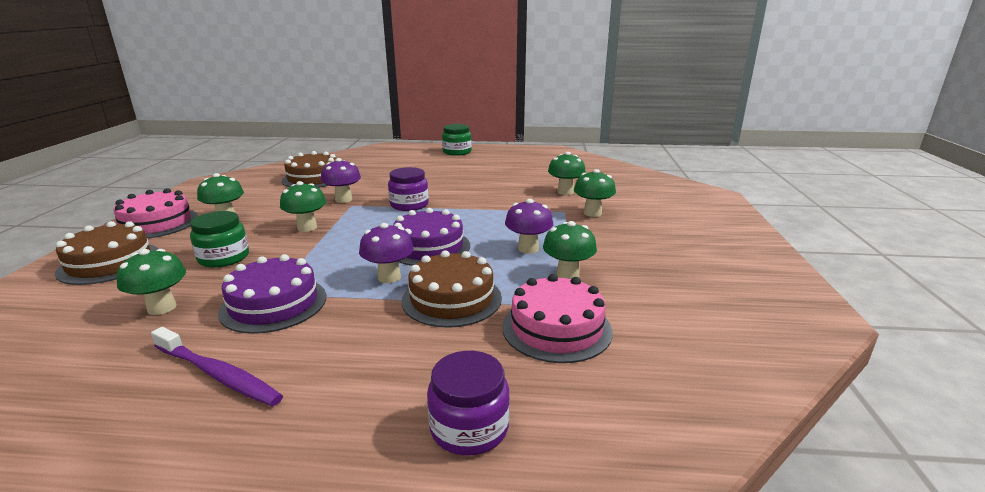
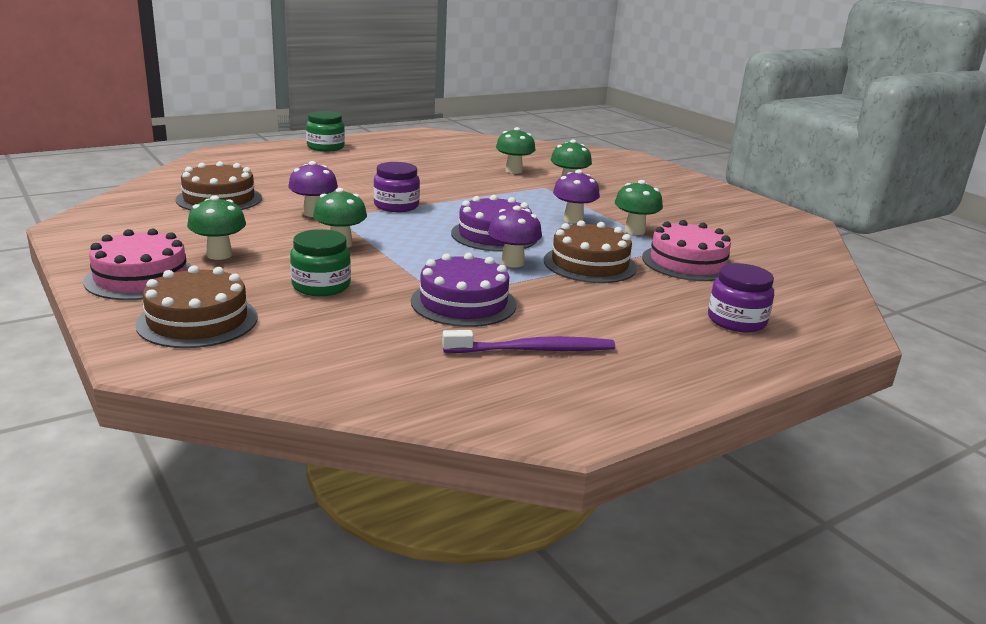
camera: 40 degrees left, 0 degrees up
green mushroom [116,249,186,315] -> none

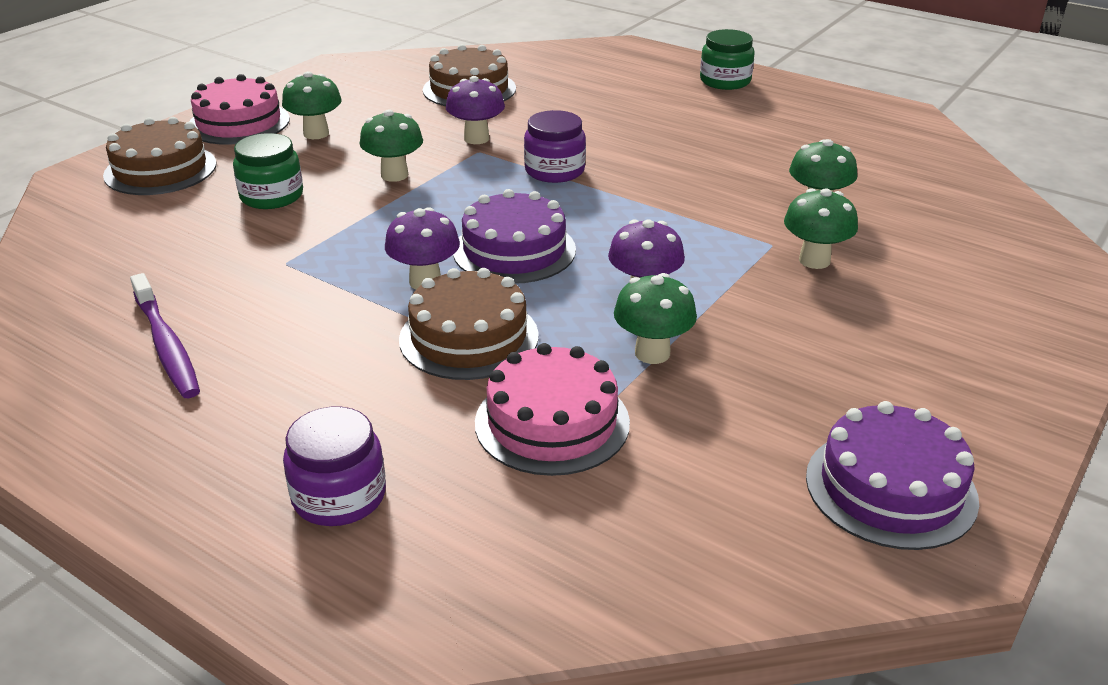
camera: 70 degrees right, 10 degrees up
purple cake [411,253,516,327] -> purple cake moved to [806,401,979,550]

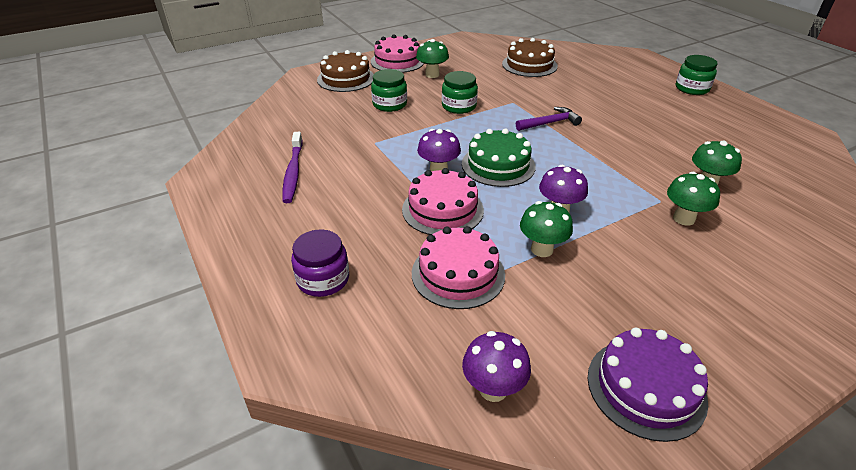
camera: 25 degrees right, 5 degrees up
green mushroom [359,109,423,182] -> green jar [442,71,478,114]
brown cake [399,268,539,380] -> pink cake [402,168,484,235]
purple mushroom [446,76,505,144] -> purple mushroom moved to [462,331,531,402]
purple cake [453,189,576,284] -> green cake [462,128,535,187]
purple jar [524,110,586,183] -> purple hammer [516,107,582,131]

